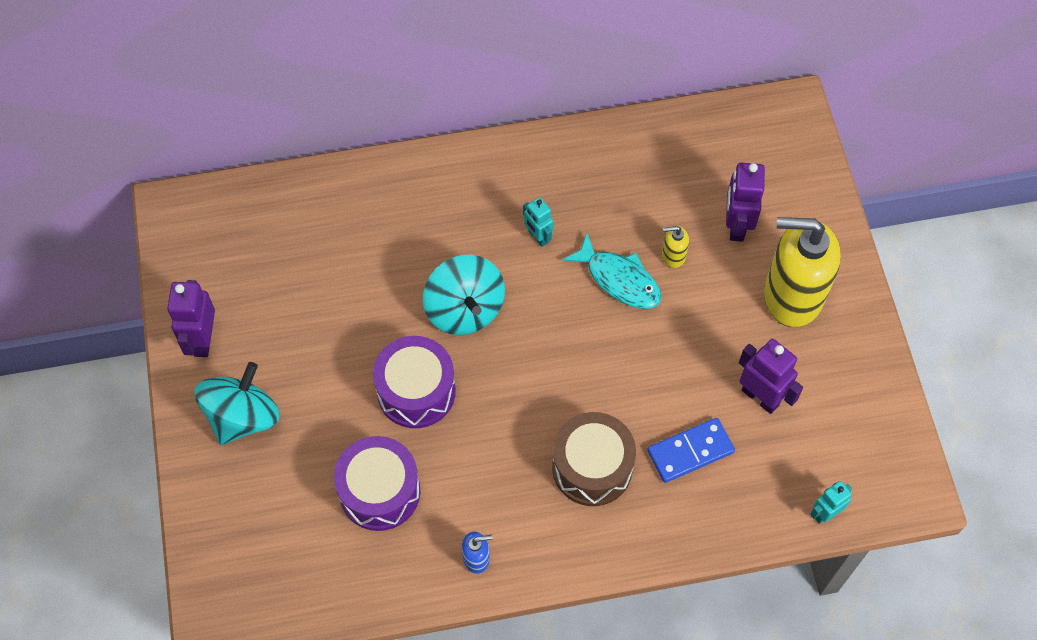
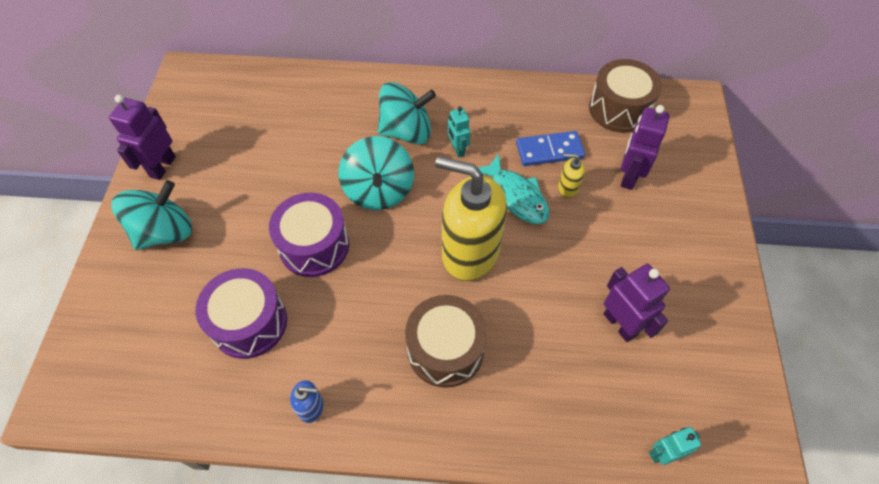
camera: 15 degrees right, 5 degrees down
blue domino [647,418,735,483] -> blue domino moved to [516,131,585,166]
yellow soap dispenser [764,217,841,327] -> yellow soap dispenser moved to [435,156,507,281]
none -> turquoise spinning top [378,82,436,145]
none -> brown drum [589,59,662,133]

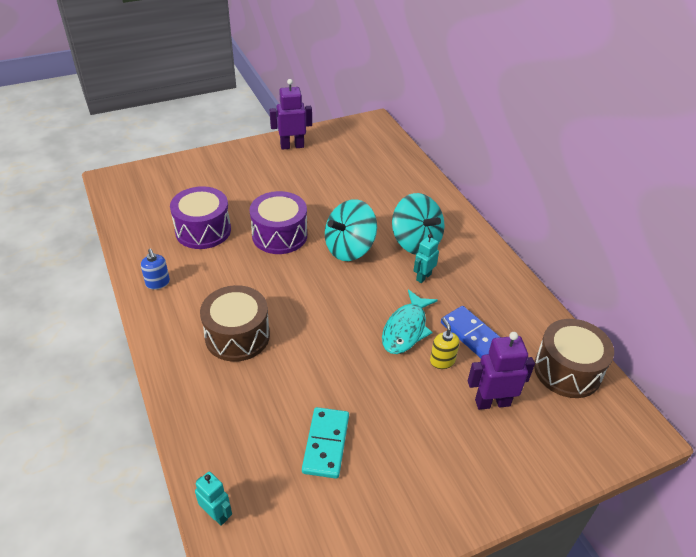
camera: 60 degrees right, 15 degrees down
turquoise spinning top [111,180,192,250] -> none
yellow soap dispenser [435,156,507,281] -> none
purple robot [604,264,670,342] -> turquoise domino [302,407,349,479]

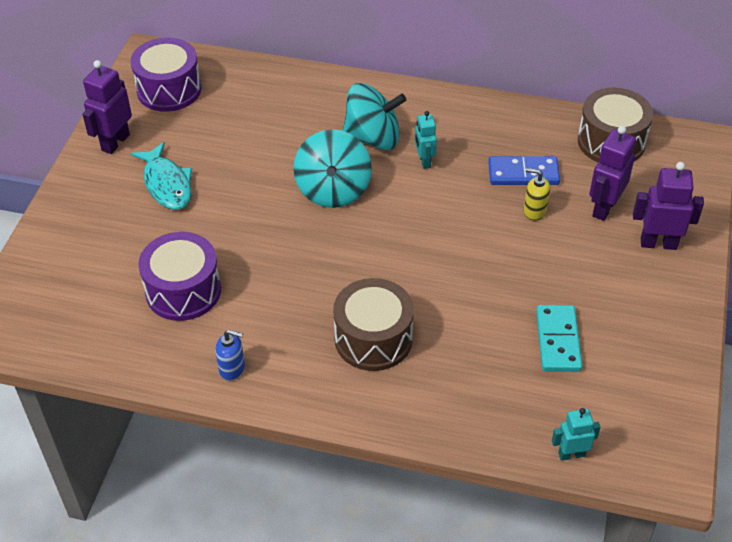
camera: 50 degrees left, 5 degrees up
purple drum [250,191,307,254] -> purple drum moved to [131,37,201,112]
turquoise domino [302,407,349,479] -> turquoise domino turned 45 degrees clockwise [536,305,582,372]
turquoise fish [382,289,438,354] -> turquoise fish moved to [131,142,192,210]
none -> purple robot [633,162,704,250]

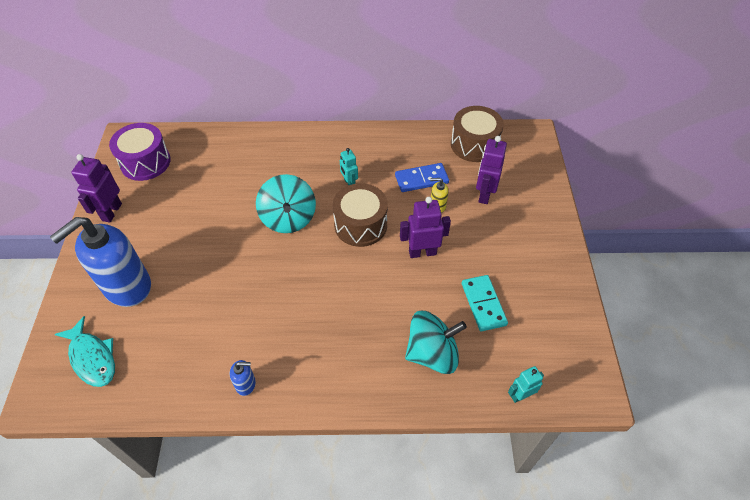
camera: 15 degrees left, 5 degrees up
turquoise fish [131,142,192,210] -> turquoise fish moved to [54,316,115,387]
purple drum [138,232,221,321] -> none
brown drum [333,278,414,371] -> brown drum moved to [333,183,388,247]
turquoise spinning top [343,83,406,150] -> turquoise spinning top moved to [405,311,467,374]
purple robot [633,162,704,250] -> purple robot moved to [400,197,451,258]
none -> blue soap dispenser [50,217,151,307]

